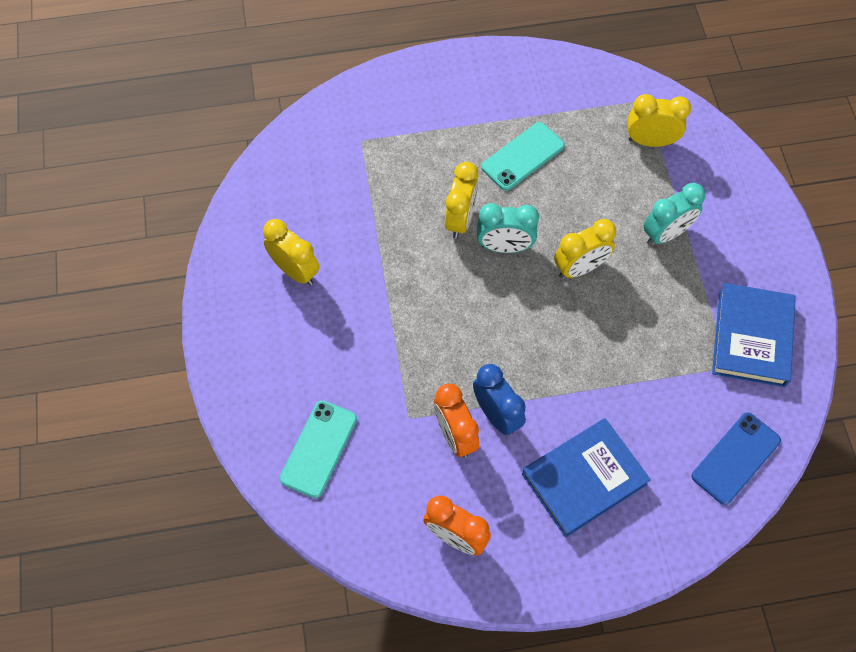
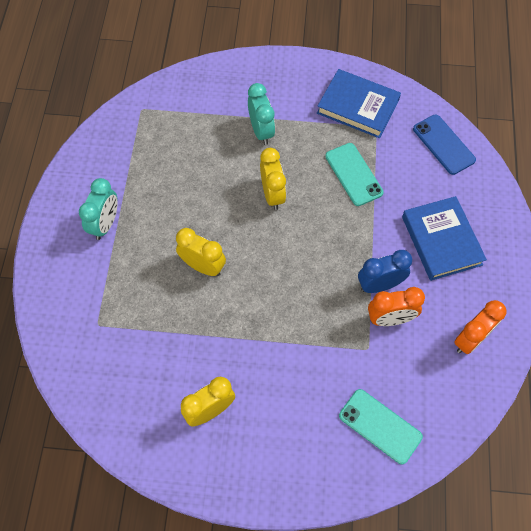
camera: 75 degrees left, 0 degrees up
turquoise clock [477,203,539,253] -> turquoise clock moved to [79,178,118,240]
turquoise phone [481,122,565,191] -> turquoise phone moved to [325,143,384,206]
yellow clock [628,94,691,147] -> none

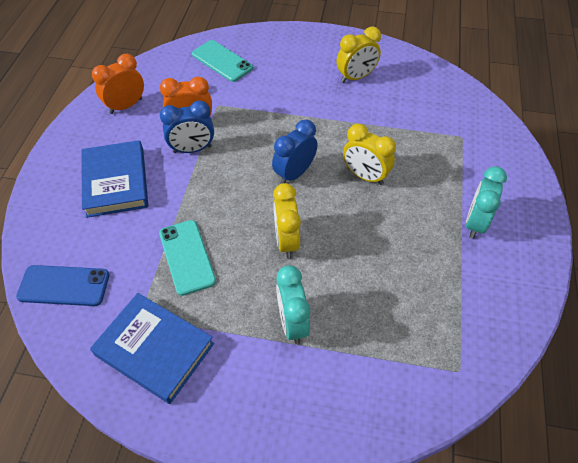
camera: 175 degrees left, 10 degrees down
blue phone [413,114,476,175] -> blue phone turned 60 degrees counterclockwise [16,265,110,306]
none -> blue clock [272,119,318,184]

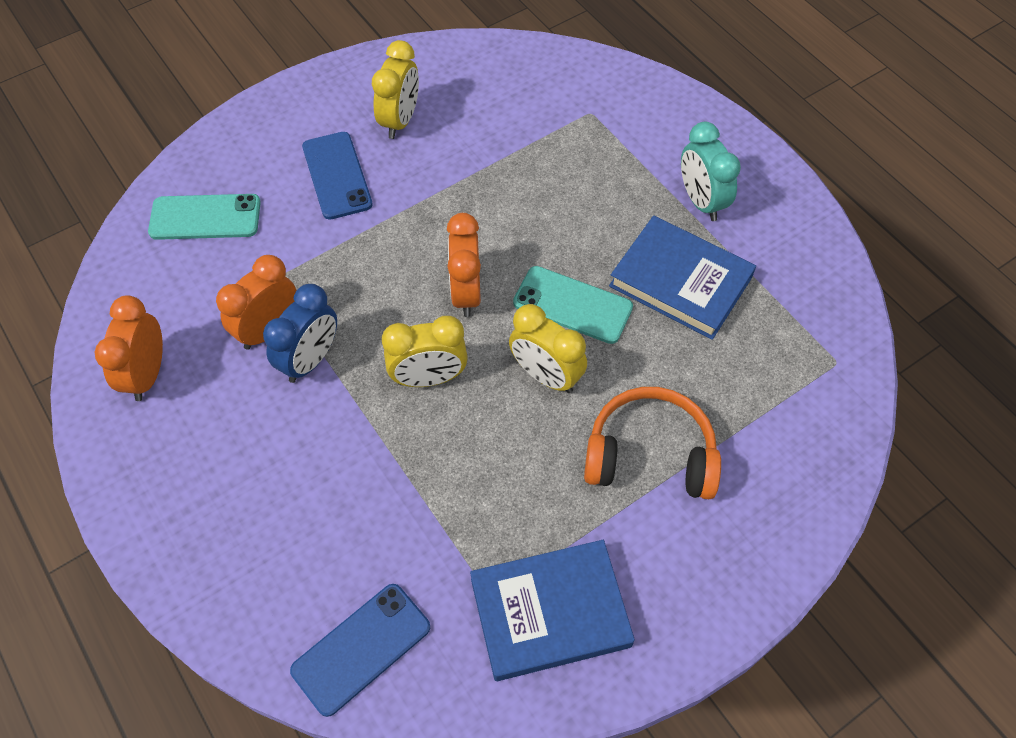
camera: 45 degrees left, 5 degrees up
blue book [81,140,148,218] -> blue book moved to [609,216,756,340]
turquoise phone [159,220,216,296] -> turquoise phone moved to [513,266,633,344]
blue clock [272,119,318,184] -> orange clock [447,213,481,317]
turquoise clock [276,265,310,344] -> orange headphones [584,387,721,499]
yellow clock [343,124,396,185] -> yellow clock moved to [382,316,468,387]
none -> blue phone [302,132,373,220]

